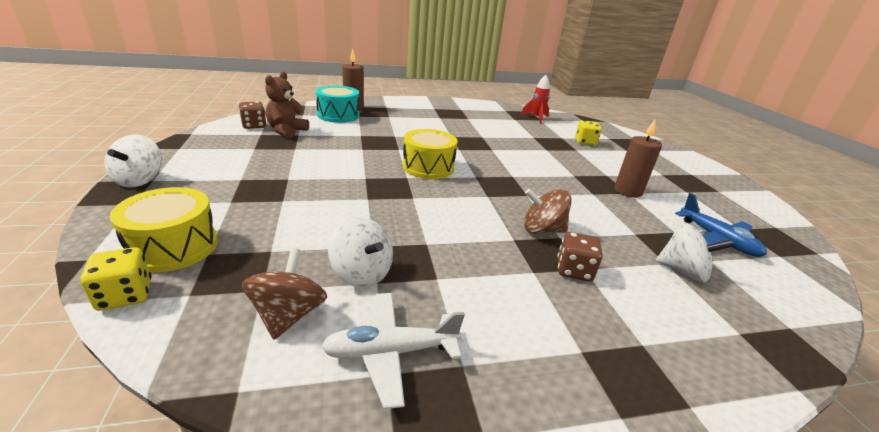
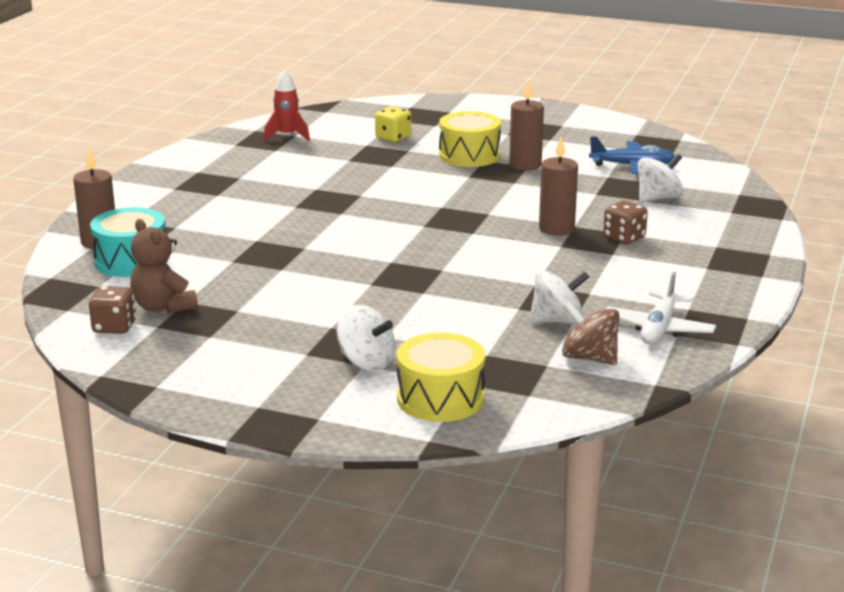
camera: 55 degrees left, 5 degrees down
yellow dice [80,247,151,311] -> none
white spinning top [104,135,162,187] -> white spinning top moved to [336,305,395,371]
yellow drum [403,129,458,179] -> yellow drum moved to [439,111,501,167]
brown spinning top [524,189,572,234] -> brown candle [539,137,578,236]

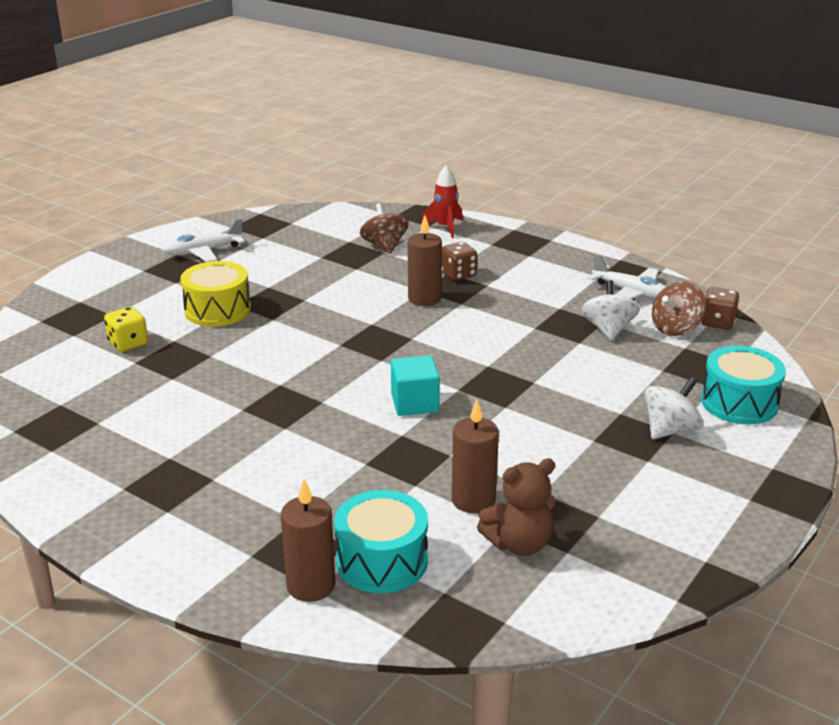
camera: 75 degrees left, 5 degrees up
brown dice [89,286,136,334] -> brown dice moved to [701,287,740,329]
red rocket [263,69,310,141] -> red rocket moved to [421,165,463,238]
yellow drum [397,333,485,422] -> turquoise drum [701,346,786,424]
brown candle [509,80,544,171] -> brown candle moved to [452,399,499,513]
blue plane [589,136,675,174] -> none
white spinning top [638,154,683,202] -> brown spinning top [360,203,409,254]
none -> white plane [164,218,245,262]
none -> turquoise cube [391,355,440,416]

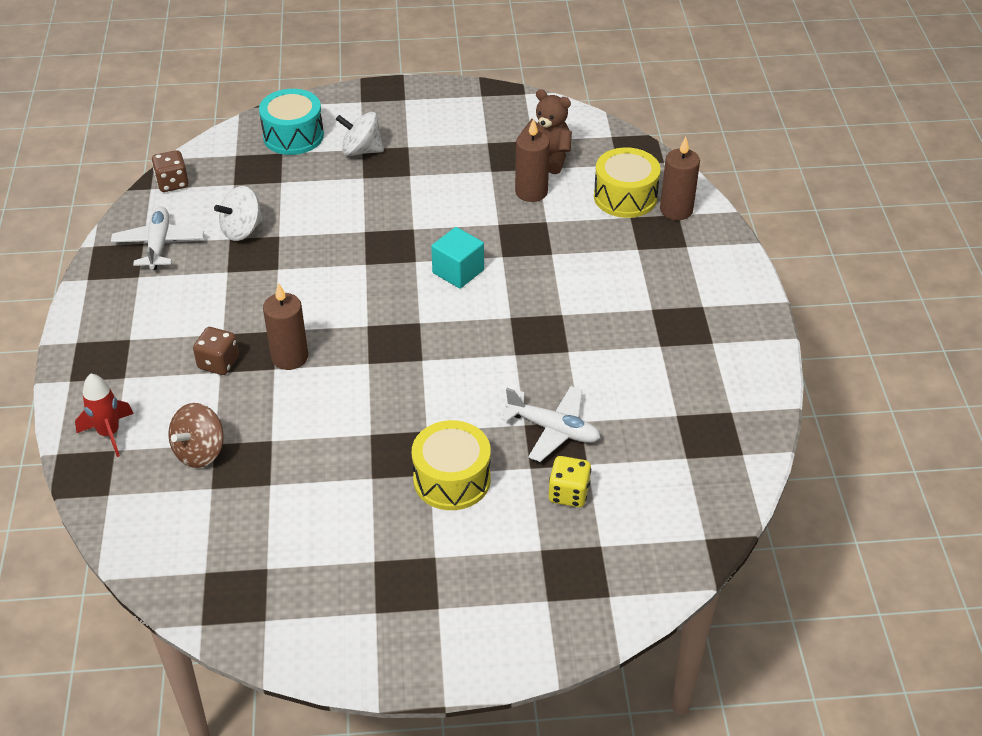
camera: 130 degrees left, 15 degrees up
white plane [164,218,245,262] -> white plane moved to [501,386,601,462]
turquoise drum [334,490,428,593] -> yellow drum [594,147,661,218]
brown spinning top [652,282,706,336] -> none

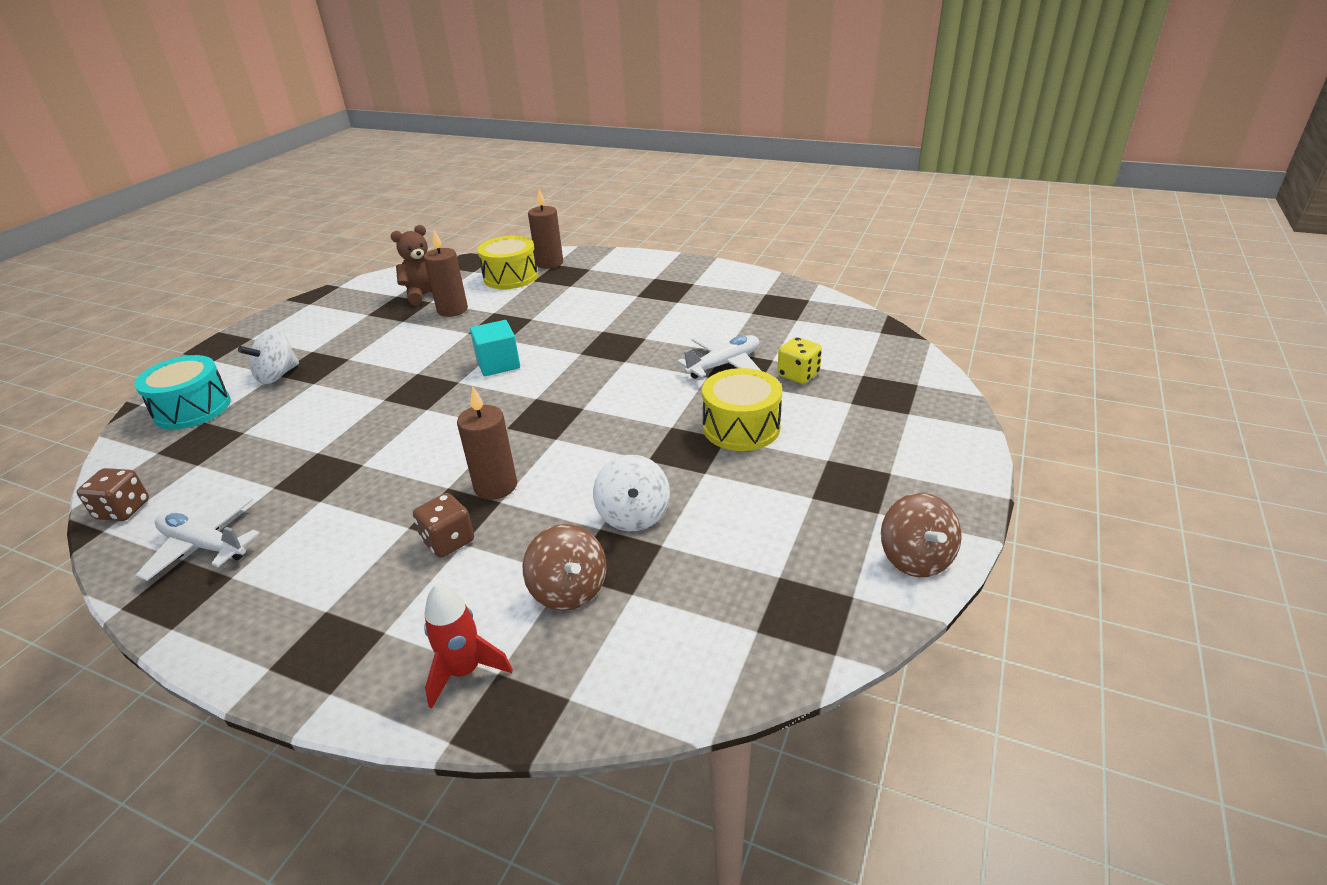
camera: 60 degrees left, 10 degrees down
white spinning top [214,186,263,241] -> white spinning top moved to [593,455,670,531]
none -> brown spinning top [881,493,962,577]

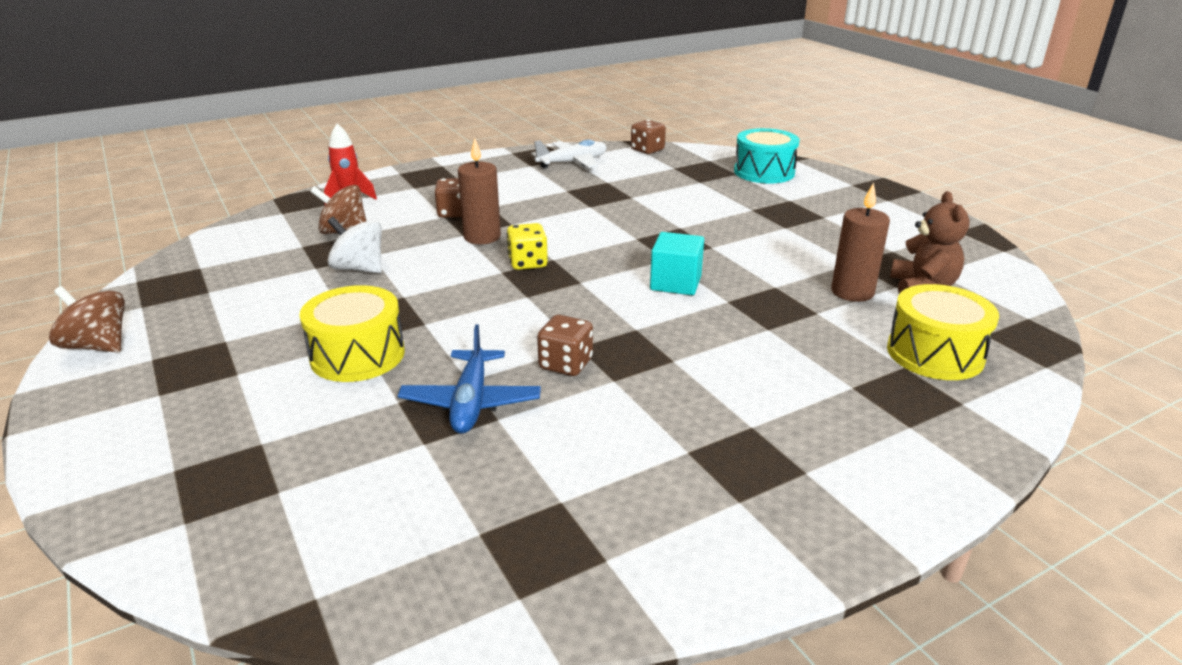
camera: 125 degrees right, 5 degrees down
white spinning top [238,328,299,384] -> none
brown candle [528,189,563,269] -> none
white plane [677,335,761,379] -> blue plane [398,324,541,434]
yellow dice [777,337,822,384] -> yellow dice moved to [507,223,548,270]
none -> brown dice [537,315,593,376]

